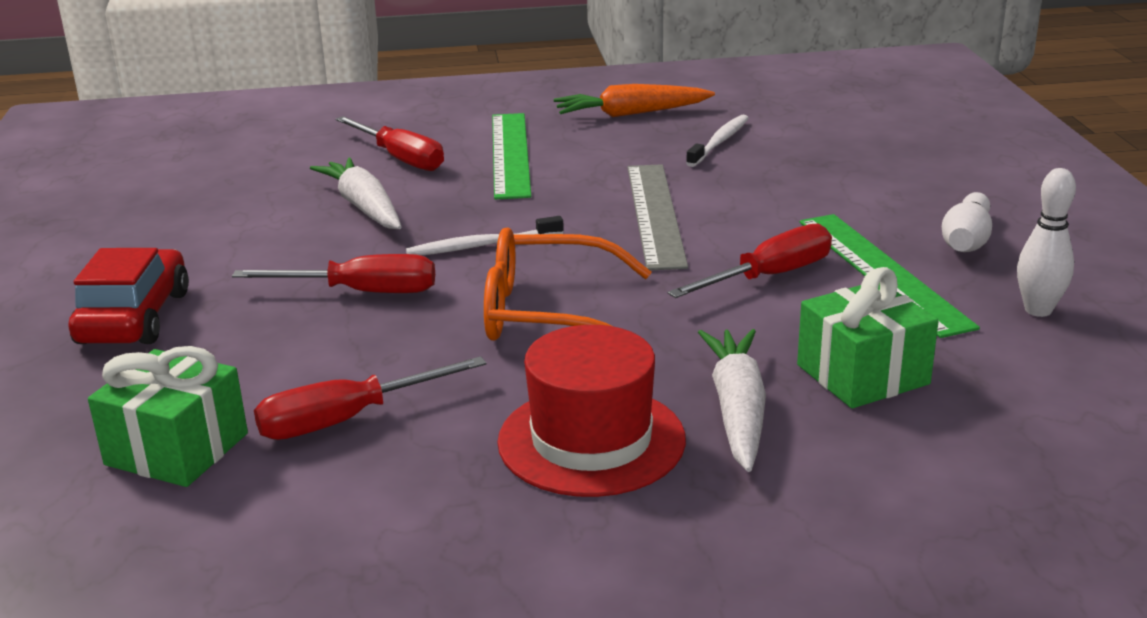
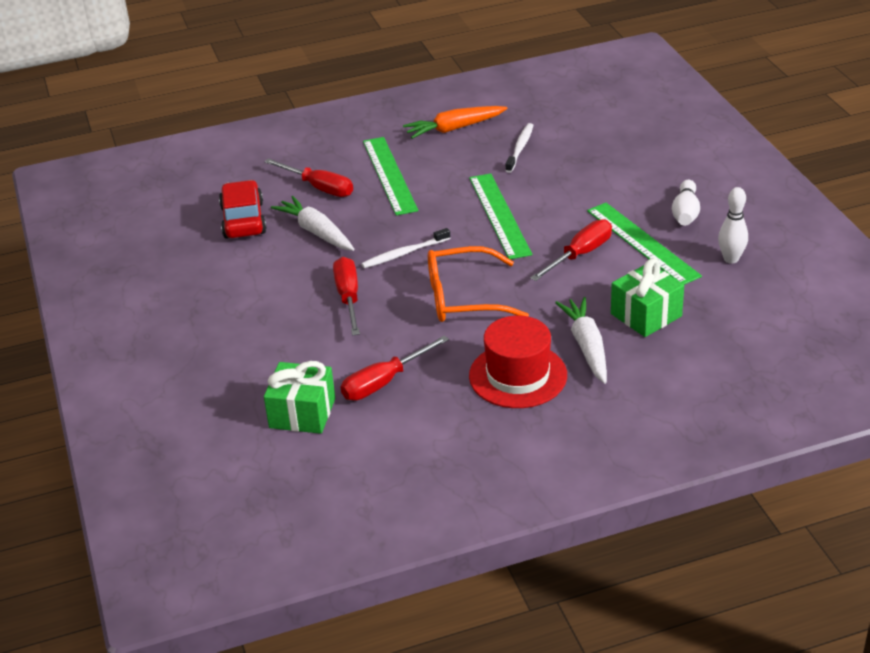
camera: 10 degrees left, 10 degrees up
red car [68,248,189,344] -> red car moved to [219,180,267,239]
red screwdriver [232,254,435,293] -> red screwdriver turned 90 degrees counterclockwise [333,257,360,336]
grey ruler [628,164,688,270] -> green ruler [469,173,532,259]

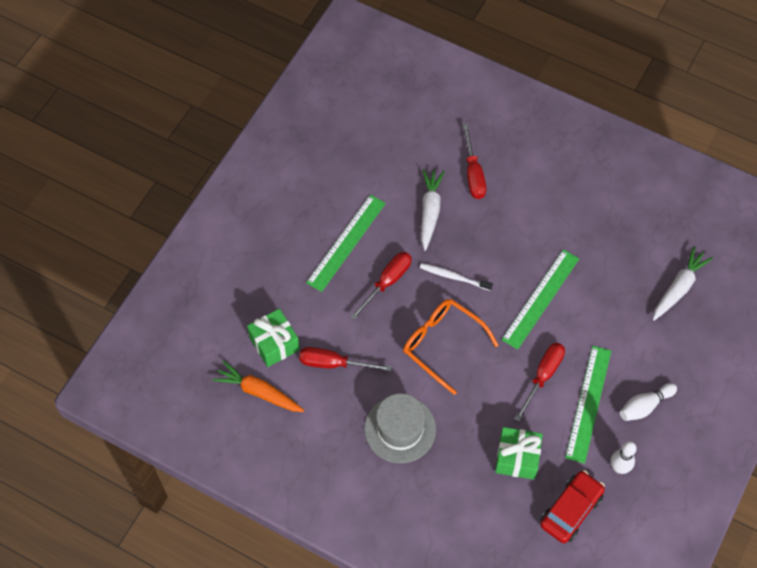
camera: 45 degrees right, 25 degrees up
red car [219,180,267,239] -> red car moved to [540,470,605,543]
green ruler [363,137,418,216] -> green ruler moved to [306,195,386,292]
orange carrot [403,106,507,139] -> orange carrot moved to [212,361,304,412]
red hat [469,316,567,408] -> grey hat [364,393,436,463]
white toothbrush [505,123,534,173] -> none
red screwdriver [530,219,612,281] -> red screwdriver turned 60 degrees counterclockwise [514,343,565,421]
white carrot [555,297,607,384] -> white carrot moved to [653,246,713,321]

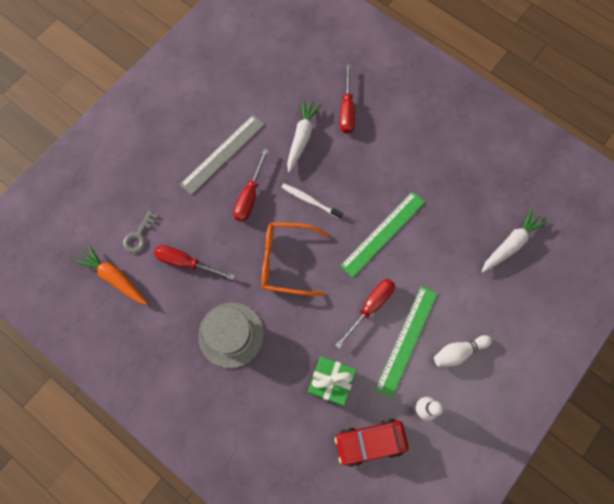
camera: 10 degrees right, 10 degrees up
green gift [247,309,300,367] -> grey key [123,211,158,253]
green ruler [306,195,386,292] -> grey ruler [180,115,265,195]
red screwdriver [350,252,412,320] -> red screwdriver turned 150 degrees clockwise [234,148,269,222]
orange glasses [403,299,499,395] -> orange glasses turned 45 degrees counterclockwise [261,222,329,296]
red car [540,470,605,543] -> red car turned 150 degrees counterclockwise [335,419,409,467]

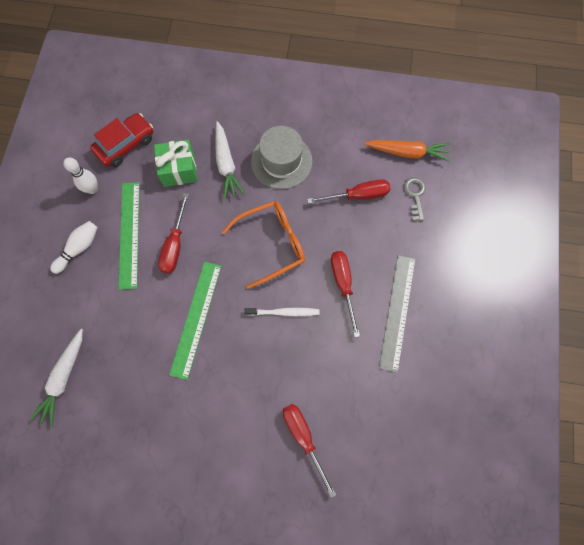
camera: 150 degrees right, 0 degrees up
white carrot [287,99,321,173] -> white carrot moved to [215,121,245,199]

